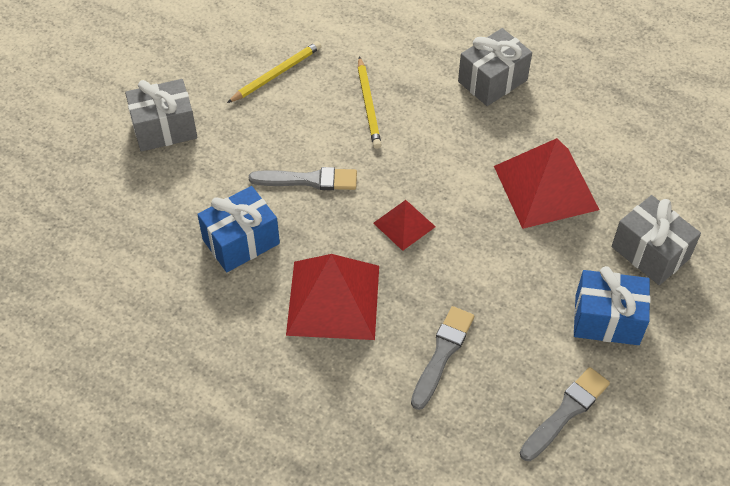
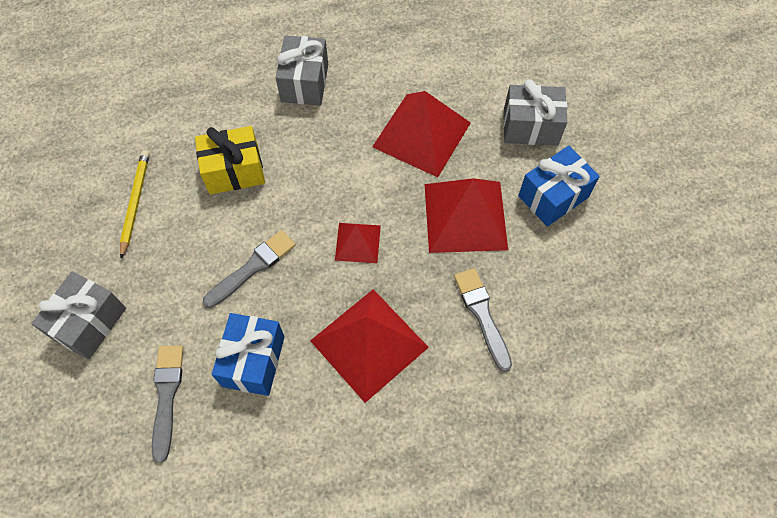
camera: 45 degrees left, 10 degrees up
yellow pencil [358,56,382,149] -> yellow gift [195,126,265,195]
grey brush [520,367,610,461] -> grey brush moved to [152,345,184,463]
none -> red pyramid [424,178,508,253]

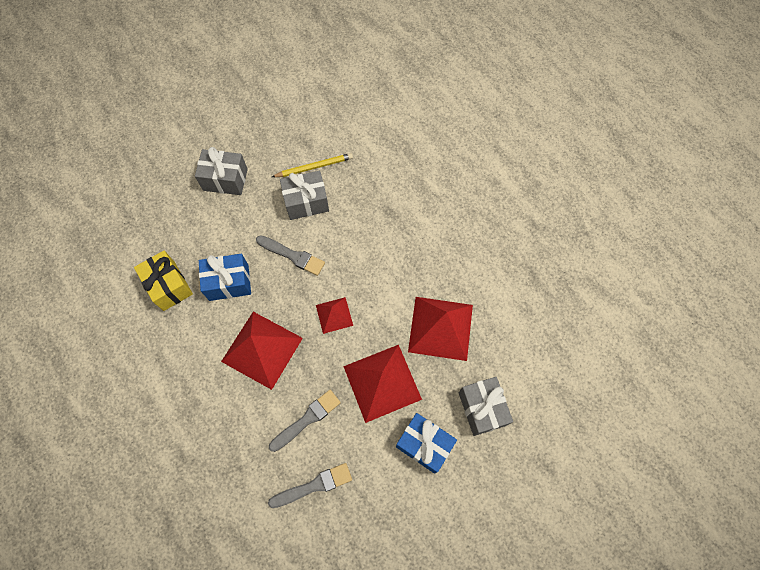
camera: 70 degrees right, 5 degrees up
grey brush [152,345,184,463] -> grey brush moved to [268,463,352,508]
yellow gift [195,126,265,195] -> yellow gift moved to [134,251,193,311]
grey gift [276,35,328,106] -> grey gift moved to [280,171,329,220]

